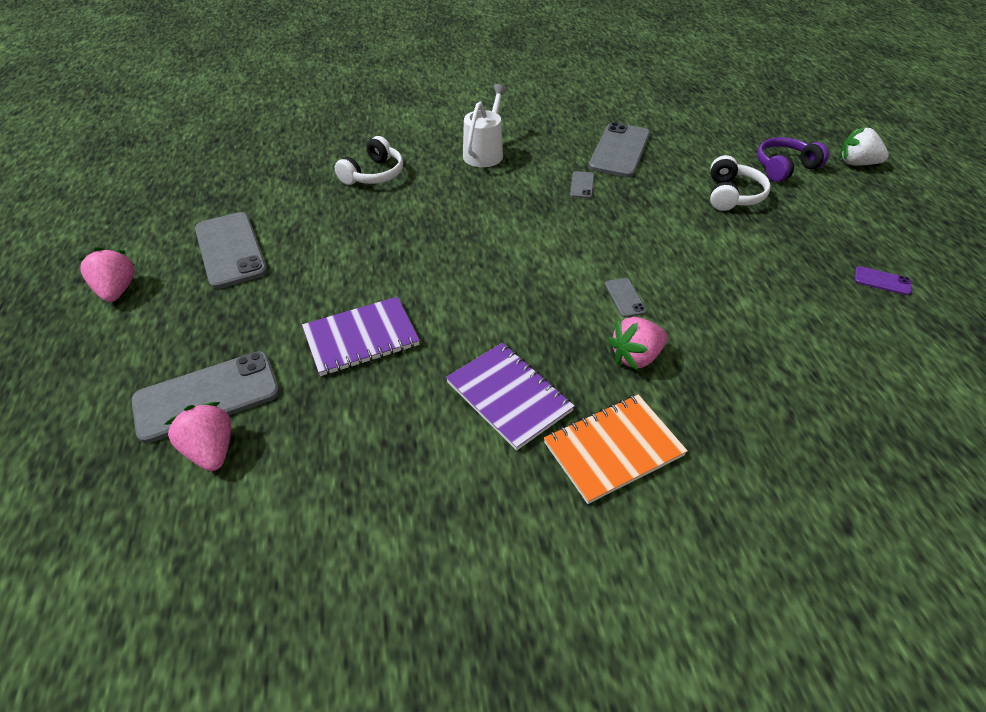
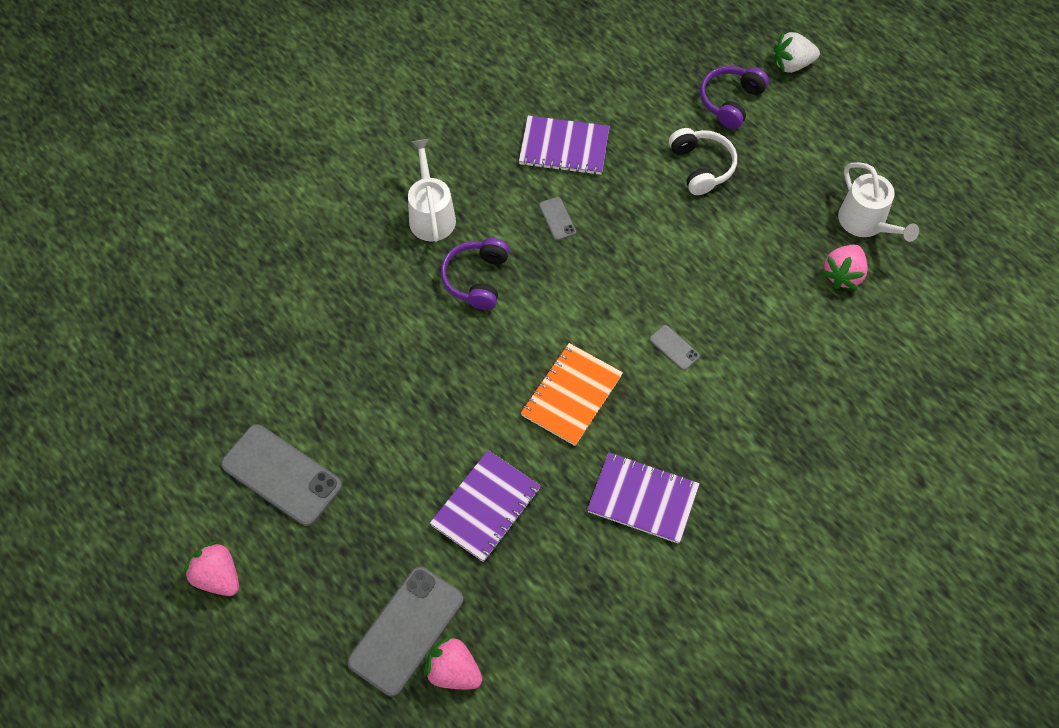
camera: 30 degrees left, 15 degrees up
white headphones [334,136,403,185] -> none
orange notebook [544,394,688,504] -> orange notebook moved to [521,343,623,446]
grey phone [588,122,650,177] -> purple notebook [519,116,609,175]
pink strawberry [608,317,668,370] -> pink strawberry moved to [821,245,868,290]
purple phone [854,266,911,295] -> white watering can [838,162,919,242]
none -> purple headphones [441,238,510,310]

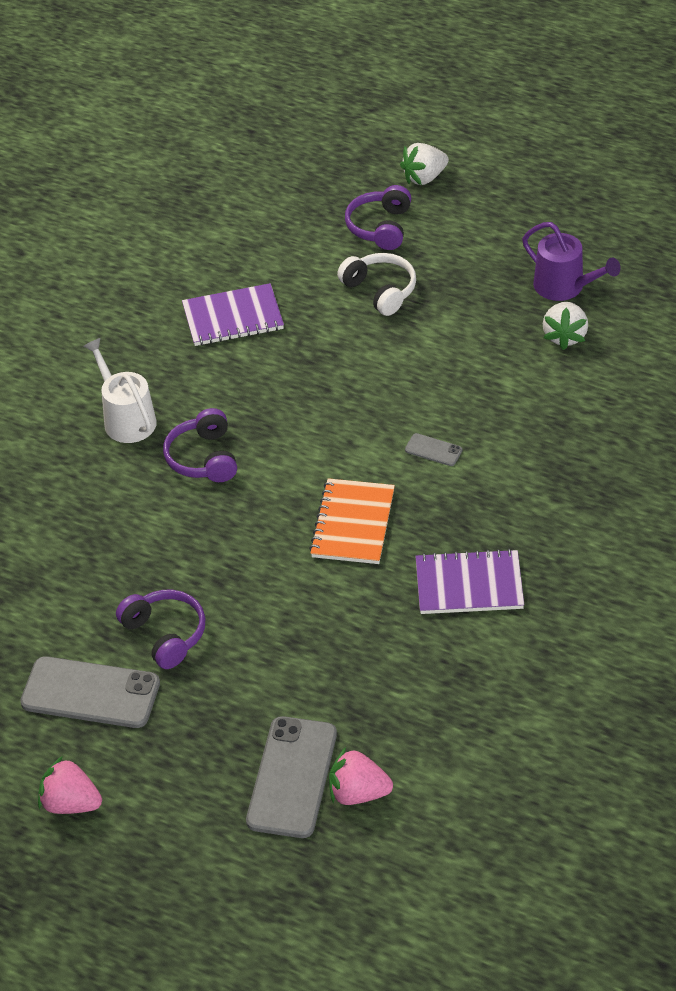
camera: 20 degrees left, 15 degrees down
purple notebook [430,450,541,562] -> none
grey phone [539,197,576,240] -> none
pink strawberry [821,245,868,290] -> white strawberry [543,302,588,350]
white watering can [838,162,919,242] -> purple watering can [522,222,621,301]
none -> purple headphones [116,590,206,669]

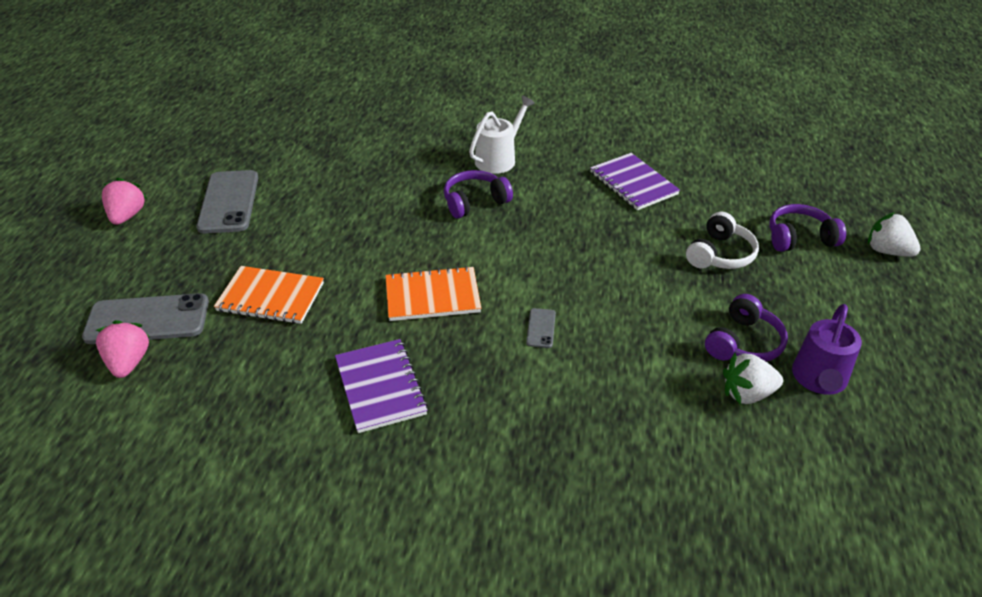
camera: 70 degrees right, 5 degrees down
purple headphones [116,590,206,669] -> purple headphones moved to [705,294,788,362]
none -> orange notebook [214,266,324,324]

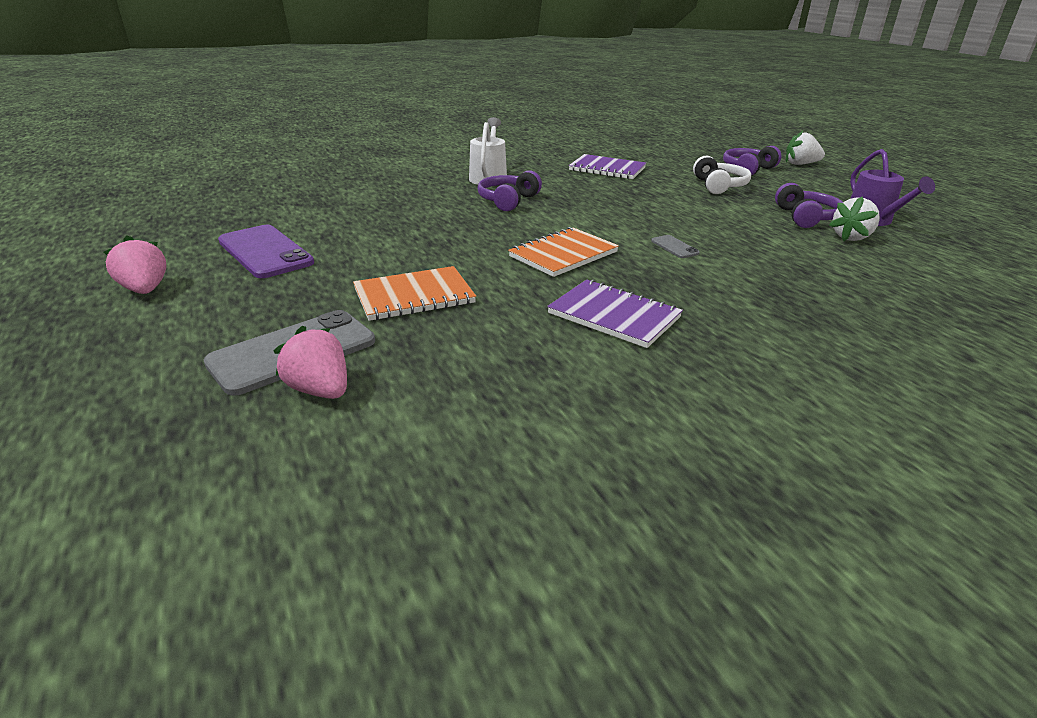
camera: 35 degrees left, 10 degrees down
grey phone [196,170,258,234] -> purple phone [218,225,314,278]

